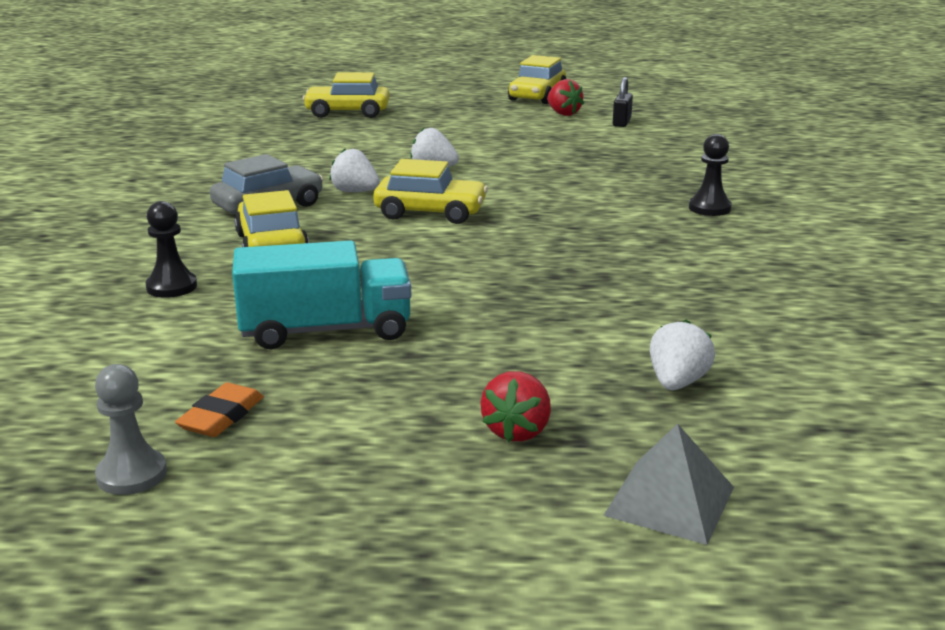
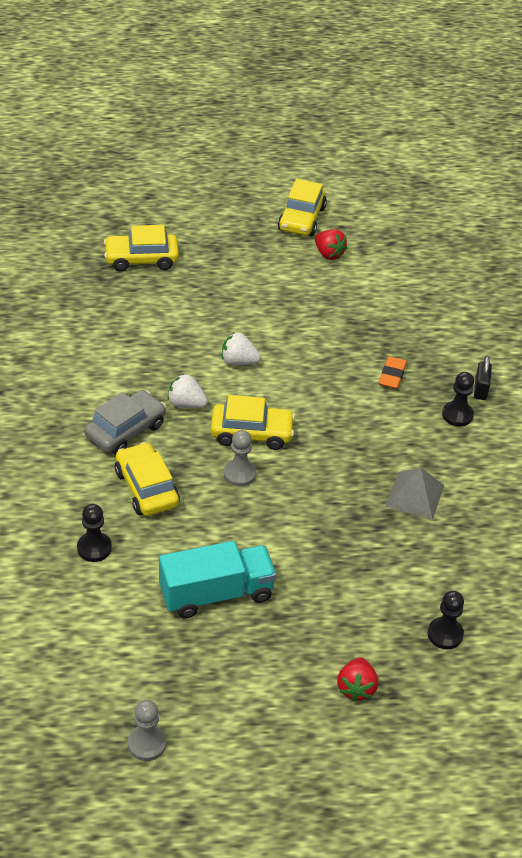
camera: 10 degrees left, 20 degrees up
orange eraser [175,383,264,437] -> orange eraser moved to [379,356,407,389]
grey pyramid [603,424,734,545] -> grey pyramid moved to [386,467,445,520]
black padlock [613,77,633,127] -> black padlock moved to [474,356,492,400]
white strawberry [650,319,715,390] -> black pawn [428,591,464,649]
none -> grey pawn [224,430,256,486]

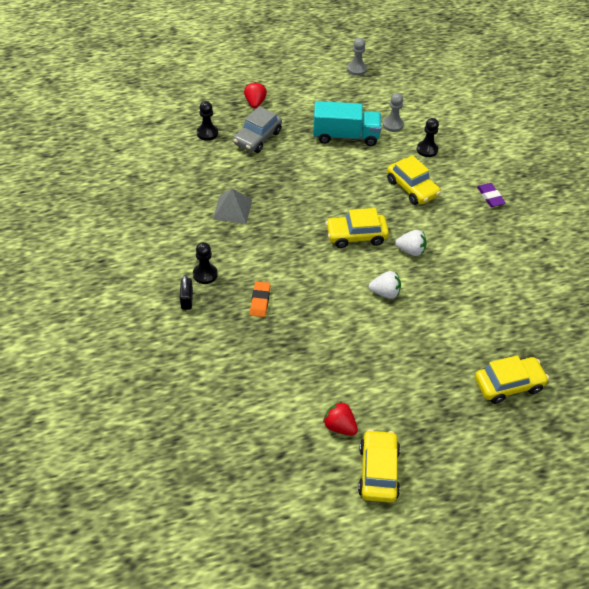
camera: 170 degrees right, 5 degrees up
grey car [84,390,166,455] -> grey car moved to [233,106,282,153]
turquoise truck [159,541,277,618] -> turquoise truck turned 150 degrees counterclockwise [313,101,381,146]
grey pawn [224,430,256,486] -> grey pawn moved to [383,93,404,132]
none -> purple eraser [477,183,506,207]

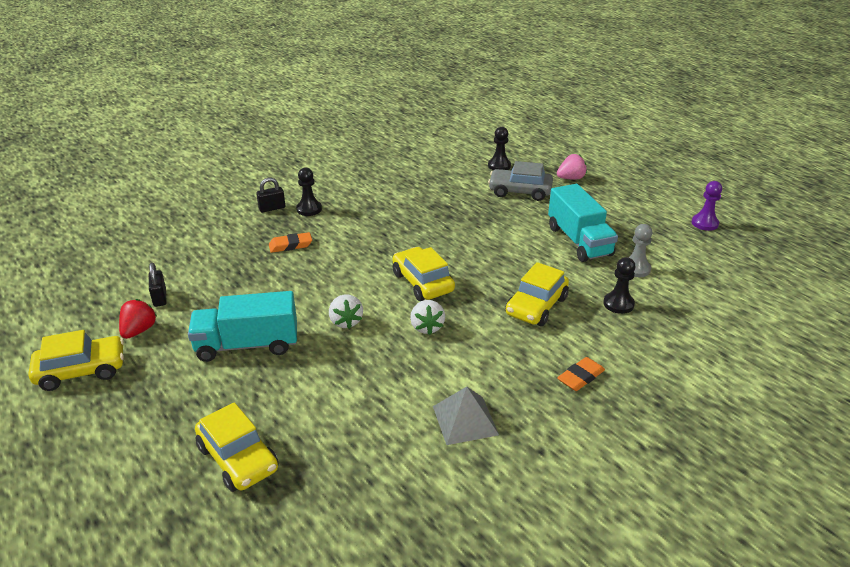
camera: 70 degrees right, 15 degrees down
grey pyramid [213,188,252,224] -> grey pyramid moved to [433,387,499,445]
red strawberry [244,82,267,108] -> pink strawberry [557,154,587,179]
grey pawn [347,38,367,76] -> purple pawn [692,181,722,231]
purple eraser [477,183,506,207] -> orange eraser [557,357,605,391]
none -> black padlock [149,263,167,307]
none -> turquoise truck [188,291,297,362]

